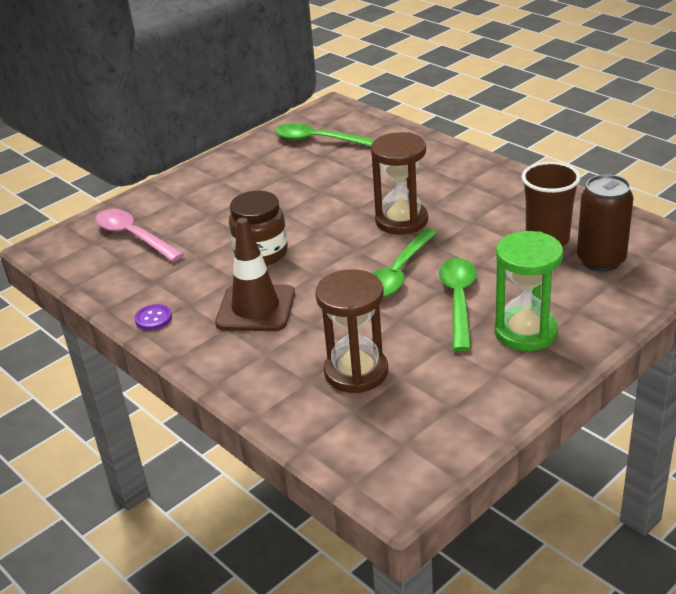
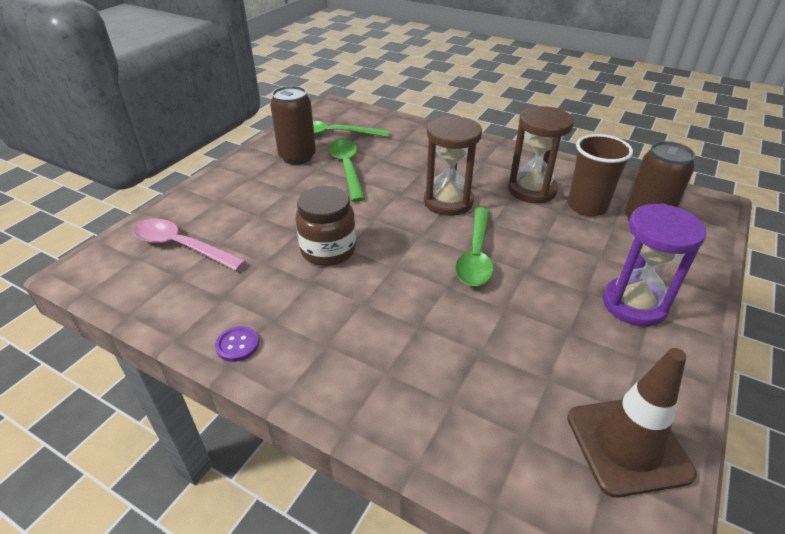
camera: 20 degrees left, 5 degrees up
brown traffic cone [215,218,295,331] -> brown traffic cone moved to [567,348,697,498]
brown hourglass [315,269,388,393] -> brown hourglass moved to [508,106,574,203]
green spoon [439,258,477,351] -> green spoon moved to [328,139,365,202]
green hourglass [495,231,563,351] -> purple hourglass [603,204,707,326]
none -> brown can [270,86,316,165]

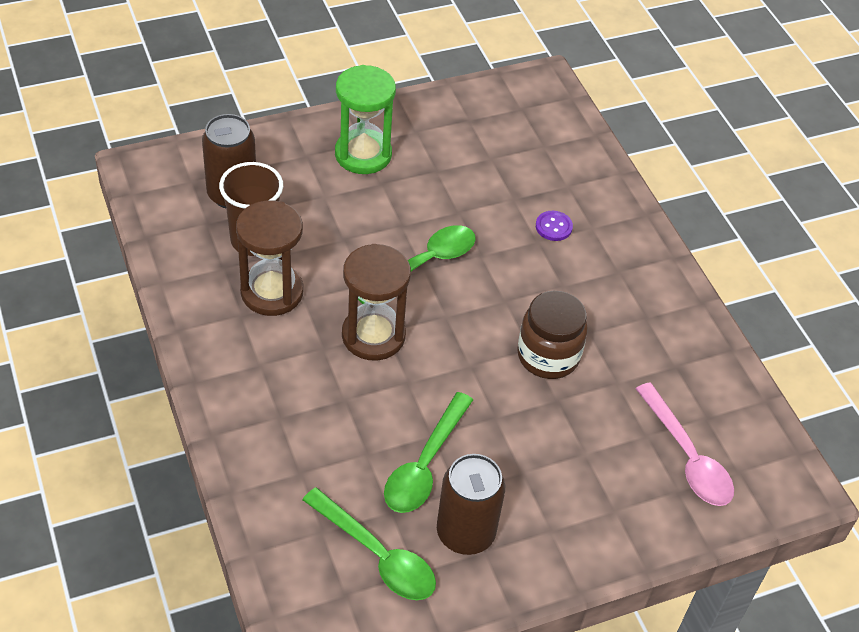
camera: 145 degrees left, 10 degrees up
purple button [215,326,259,362] -> purple button moved to [536,211,573,241]
brown traffic cone [567,348,697,498] -> none
purple hourglass [603,204,707,326] -> green hourglass [335,65,396,174]

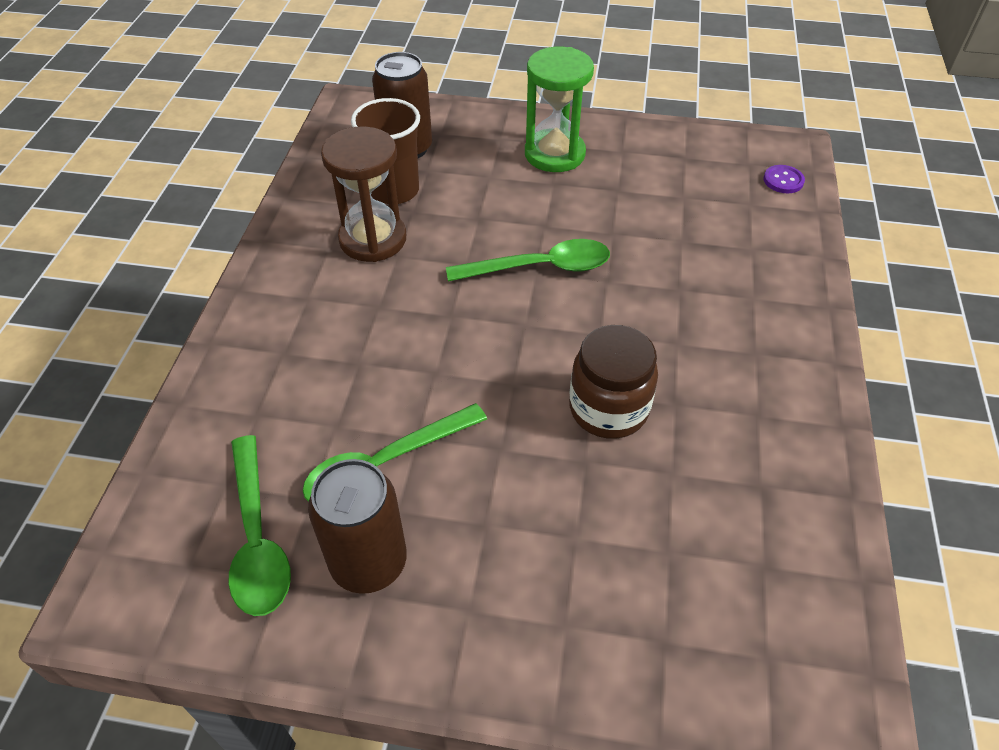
camera: 35 degrees right, 0 degrees up
brown hourglass [342,244,411,361] -> none
purple button [536,211,573,241] -> purple button moved to [763,165,805,193]
pink spoon [636,382,734,506] -> none

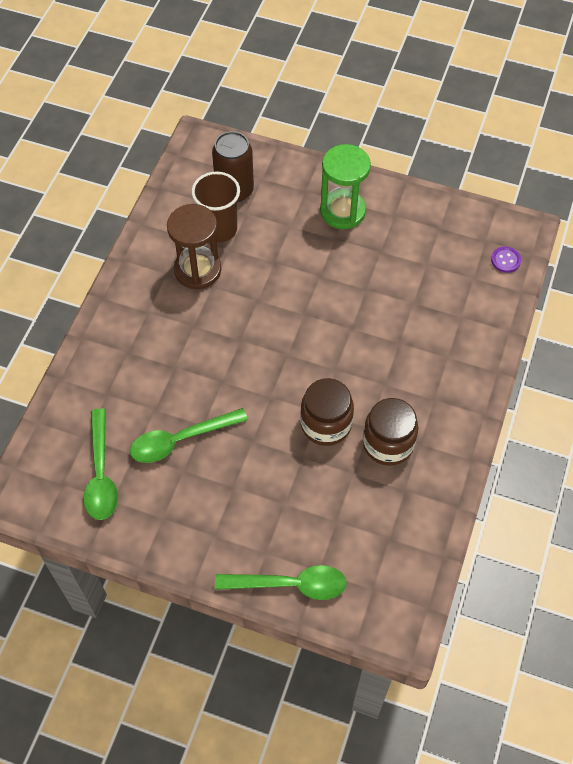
camera: 10 degrees right, 10 degrees up
brown can [308,459,407,594] -> none
green spoon [446,239,610,282] -> green spoon moved to [215,565,347,600]
none -> brown jar [363,398,418,466]

